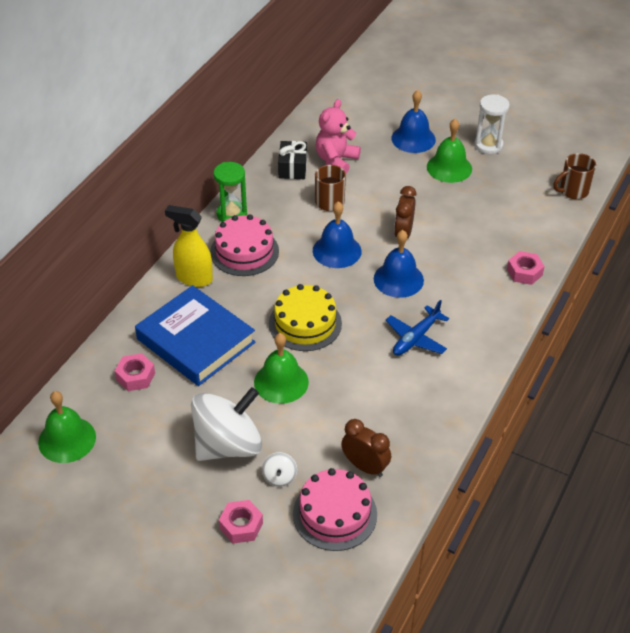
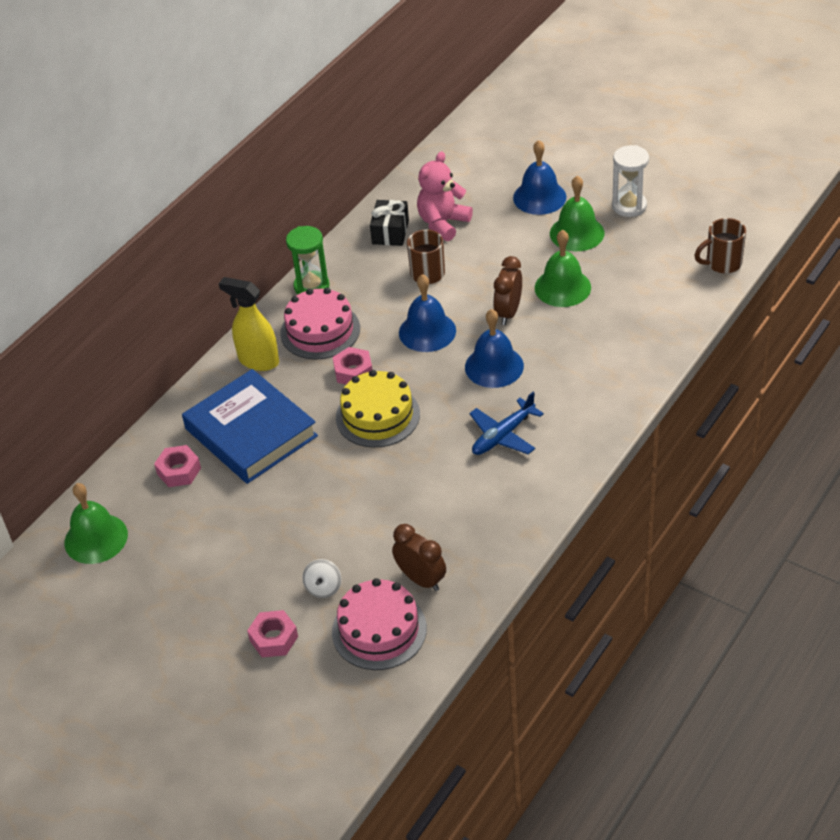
camera: 10 degrees right, 0 degrees up
white spinning top [191,387,262,461] -> none
green bell [254,333,309,404] -> green bell moved to [535,230,591,307]
pink nut [507,251,545,285] -> pink nut moved to [333,347,372,384]

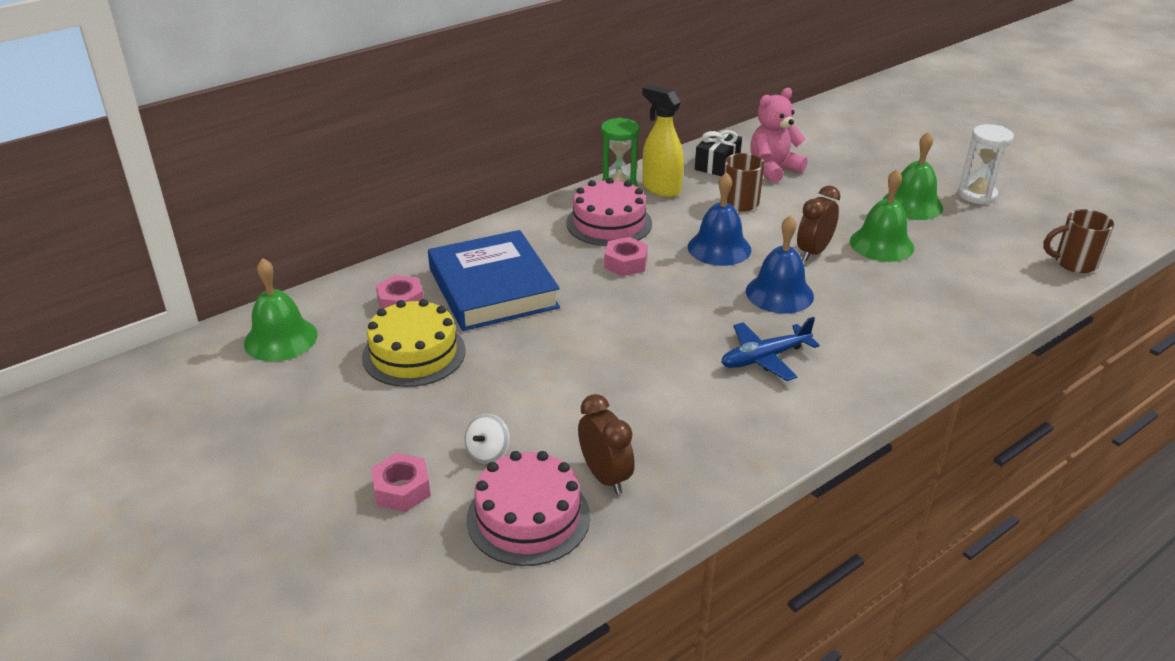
camera: 15 degrees right, 10 degrees down
yellow spray bottle [219,277,279,371] -> yellow spray bottle moved to [642,85,684,197]
yellow cake [336,370,420,448] -> yellow cake moved to [362,299,466,387]
blue bell [513,140,566,215] -> none

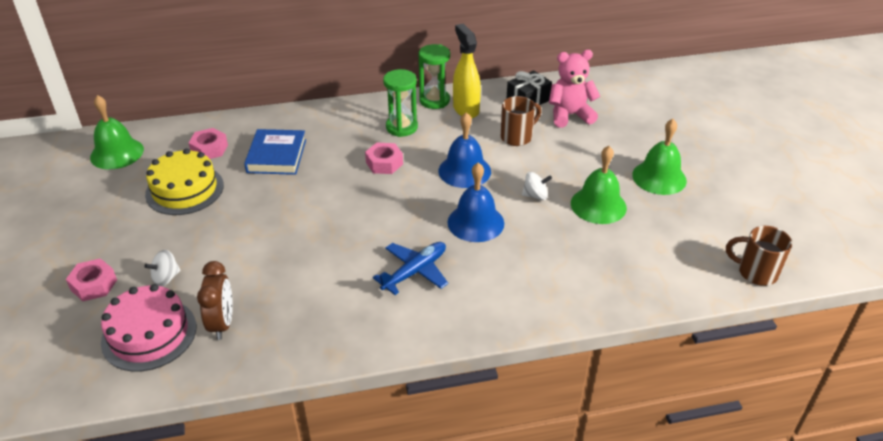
camera: 25 degrees right, 5 degrees up
blue book [428,230,560,331] -> blue book [244,129,306,175], size x0.64
pink cake [566,178,652,246] -> green hourglass [383,69,418,137]
blue plane [721,317,820,381] -> blue plane turned 135 degrees clockwise [373,242,448,295]
brown clock [797,185,840,261] -> white spinning top [522,172,552,200]
white hourglass [958,124,1014,205] -> none

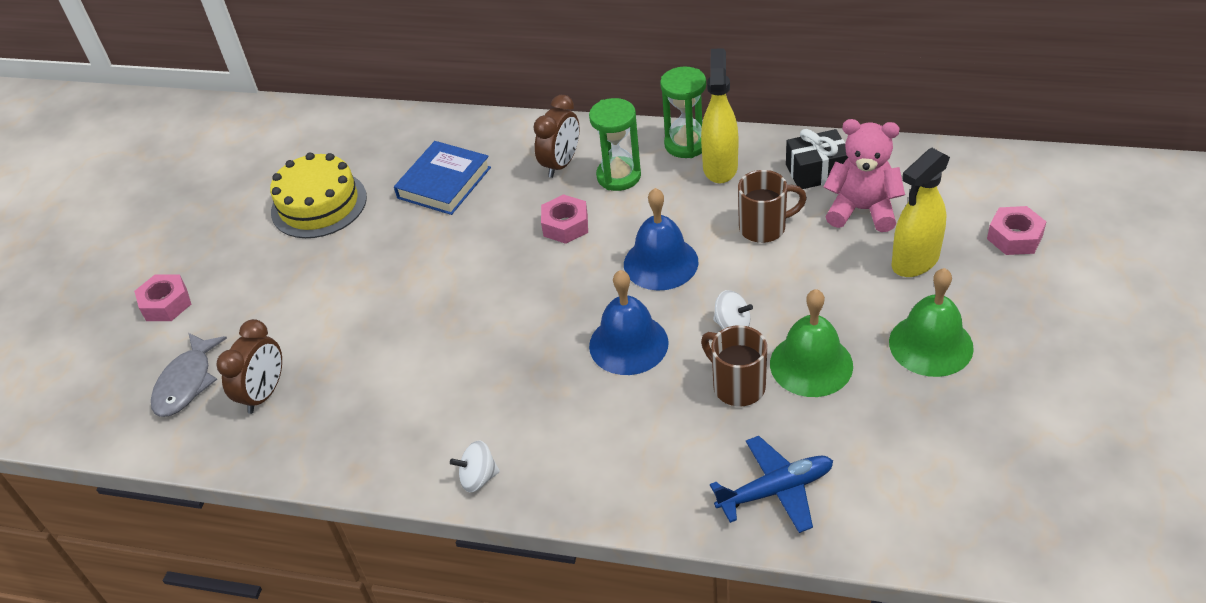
camera: 30 degrees right, 5 degrees up
green bell [90,95,144,169] -> none
pink cake [101,284,196,372] -> grey fish [151,333,227,417]
white spinning top [144,250,181,286] -> white spinning top moved to [450,440,500,492]
pink nut [189,128,228,159] -> pink nut moved to [987,206,1046,255]
blue plane [373,242,448,295] -> blue plane moved to [710,436,833,533]
brown mug [726,226,792,286] -> brown mug moved to [701,325,767,406]
none -> brown clock [533,95,579,178]
none -> yellow spray bottle [892,148,950,277]

